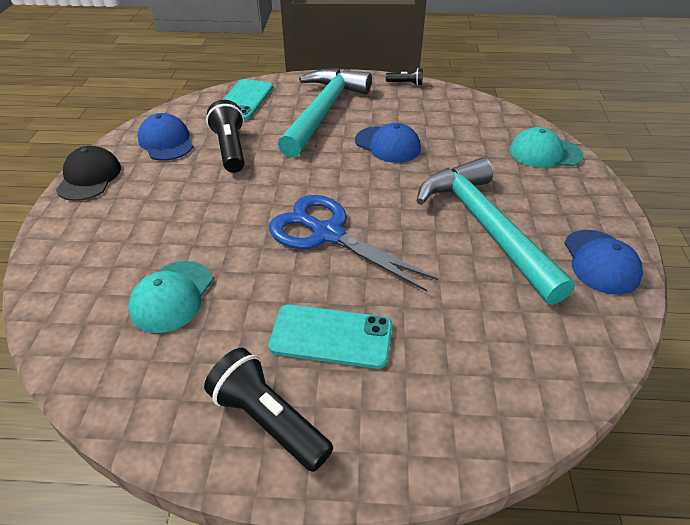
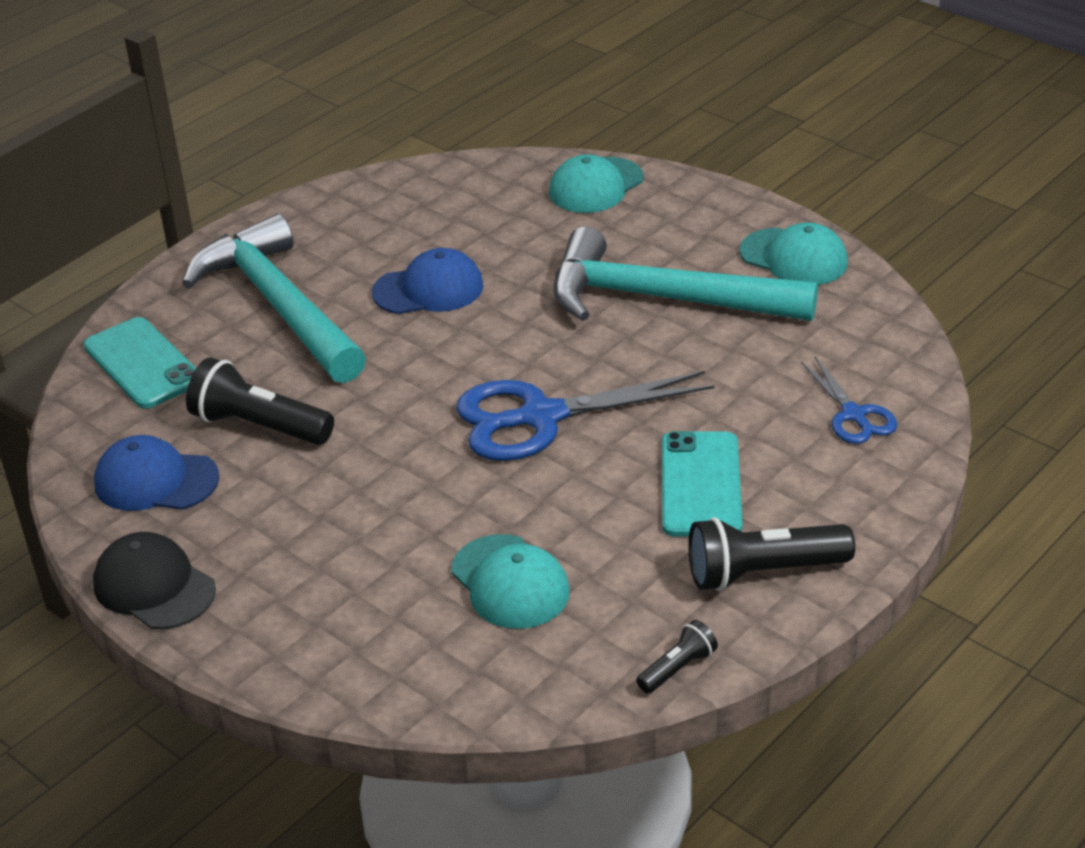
camera: 50 degrees left, 5 degrees down
turquoise phone [268,304,392,369] -> turquoise phone turned 45 degrees counterclockwise [662,431,743,537]
black flashlight [386,68,423,86] -> black flashlight moved to [636,620,718,694]
blue cap [564,230,643,295] -> turquoise cap [740,222,848,285]
none -> blue scissors [801,357,897,444]

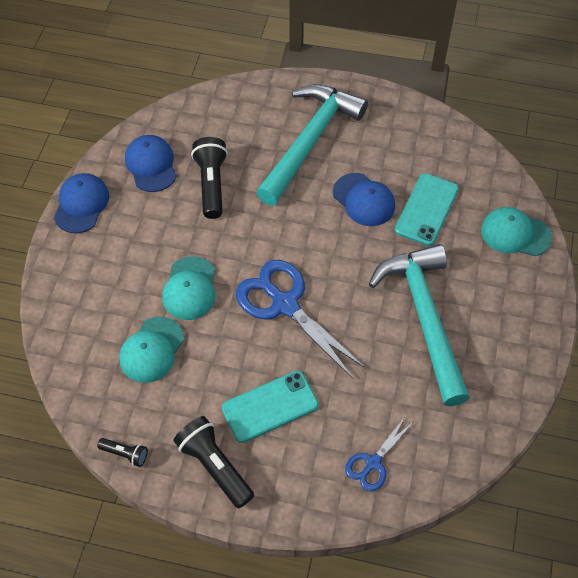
camera: 60 degrees right, 20 degrees up
turquoise phone [83,317,196,409] -> turquoise phone moved to [395,173,459,246]
black cap [93,532,216,629] -> blue cap [54,173,109,233]
turquoise cap [740,222,848,285] -> turquoise cap moved to [162,256,215,320]

